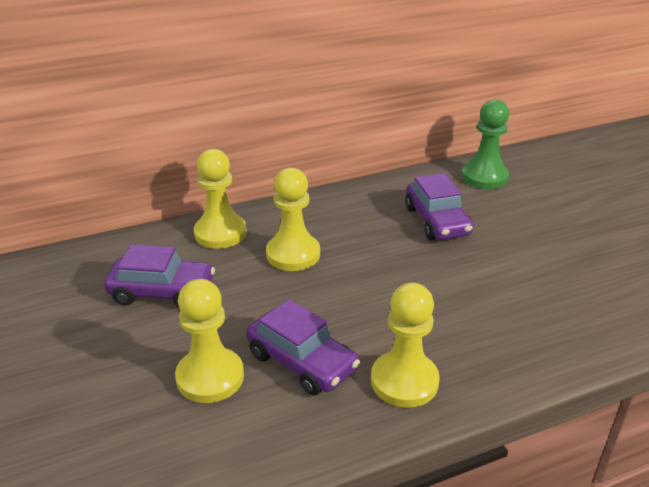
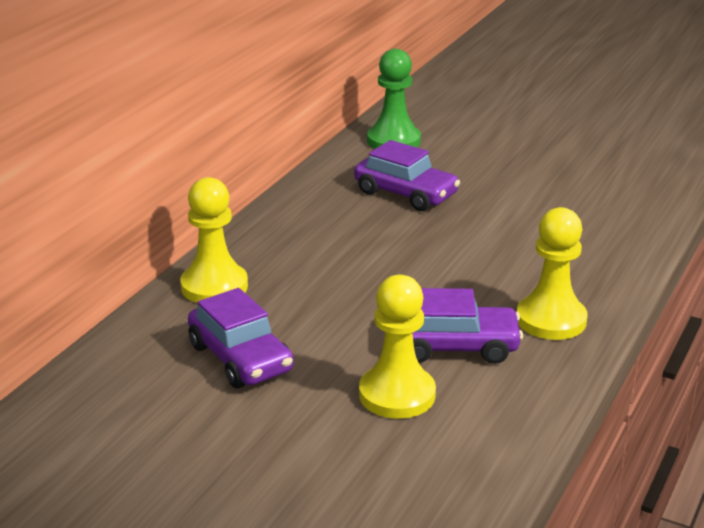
camera: 40 degrees left, 5 degrees down
purple car [104,244,215,307] -> purple car turned 90 degrees clockwise [188,288,294,388]
yellow pawn [266,168,320,271] -> none

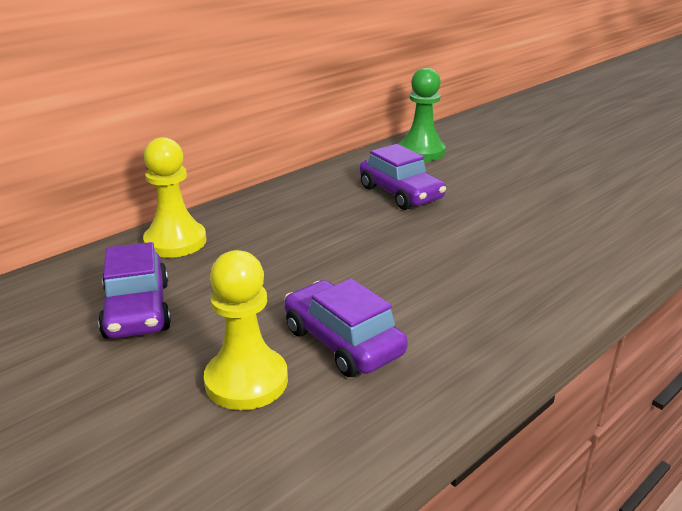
camera: 20 degrees right, 0 degrees up
purple car [412,288,523,364] -> purple car turned 150 degrees counterclockwise [284,278,408,377]
yellow pawn [517,207,588,340] -> none

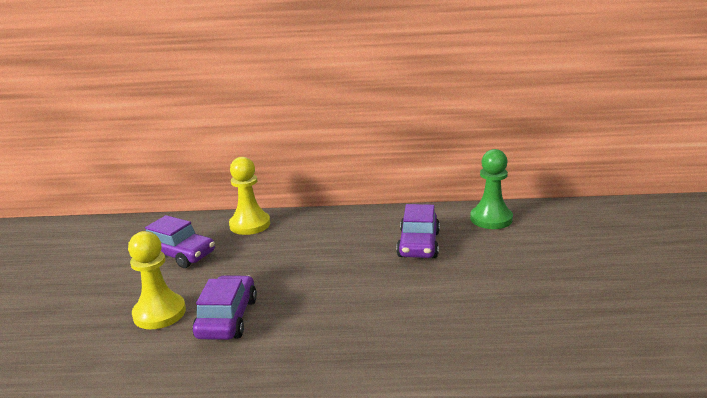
camera: 45 degrees right, 5 degrees down
purple car [98,242,171,339] -> purple car turned 90 degrees counterclockwise [145,215,215,268]

